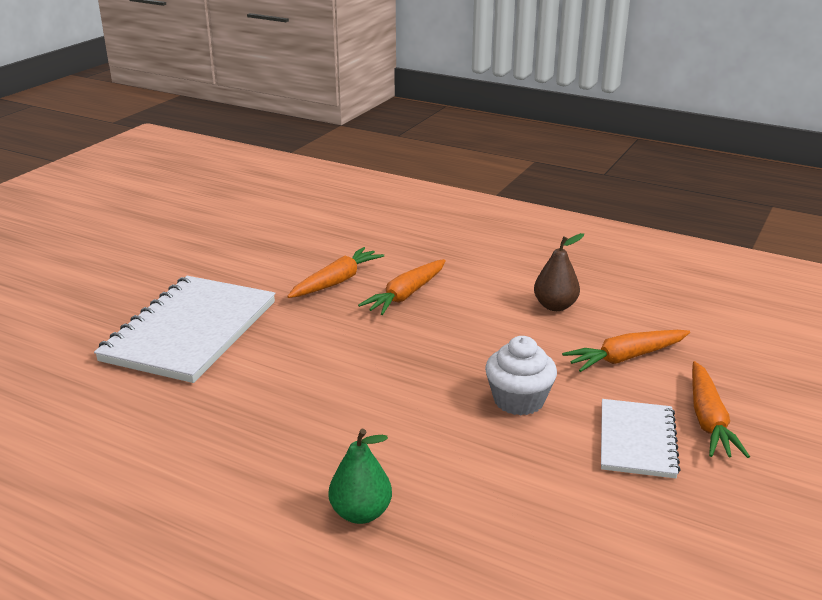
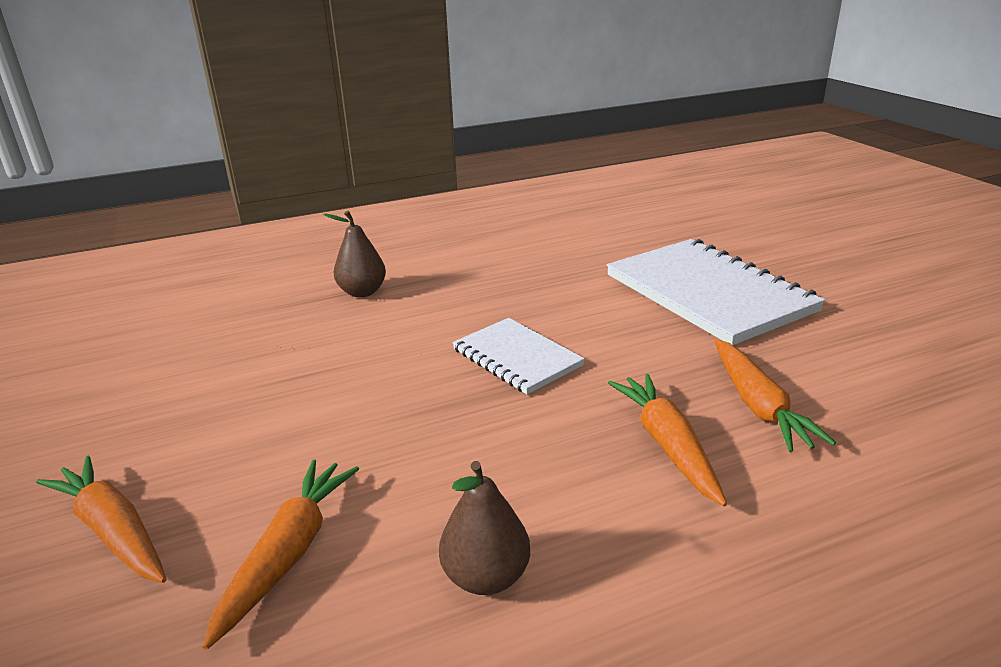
camera: 130 degrees right, 0 degrees up
green pear [329,429,392,524] -> brown pear [323,211,386,297]
white cupcake [485,336,557,416] -> none
white notebook [601,399,680,478] -> white notebook moved to [452,318,585,394]

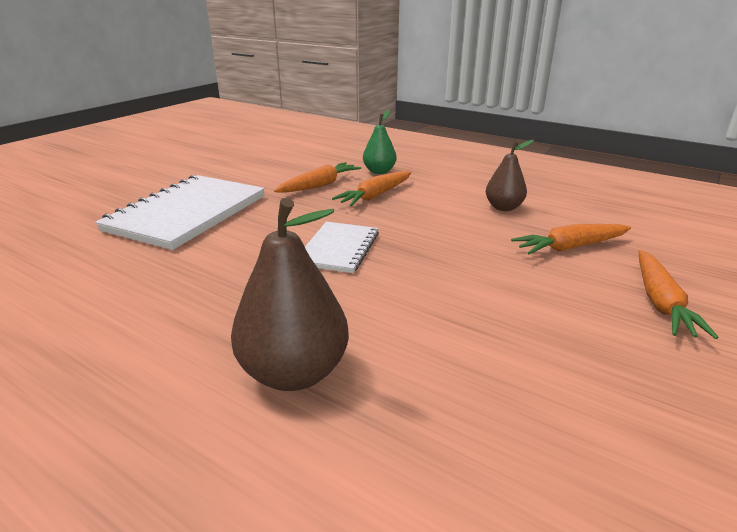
camera: 125 degrees left, 0 degrees up
brown pear [323,211,386,297] -> brown pear [231,198,349,391], size x1.66
none -> green pear [363,110,397,174]

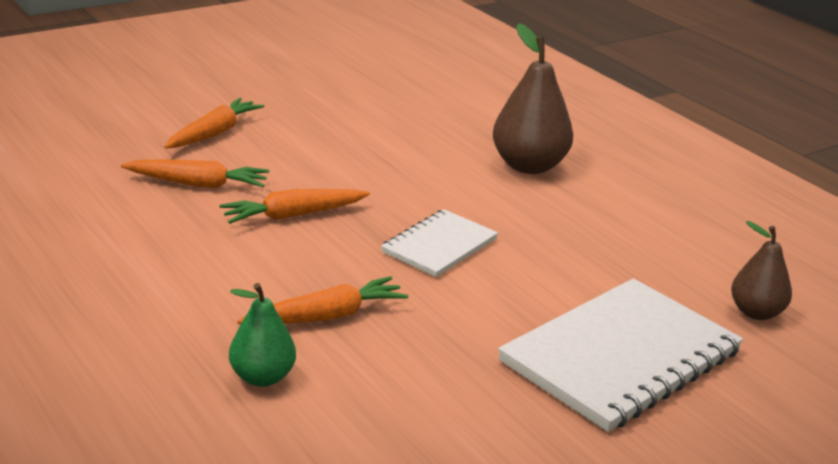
camera: 160 degrees left, 0 degrees up
orange carrot [274,162,361,193] -> orange carrot moved to [219,189,370,224]
brown pear [486,140,534,211] -> brown pear moved to [731,221,792,320]

